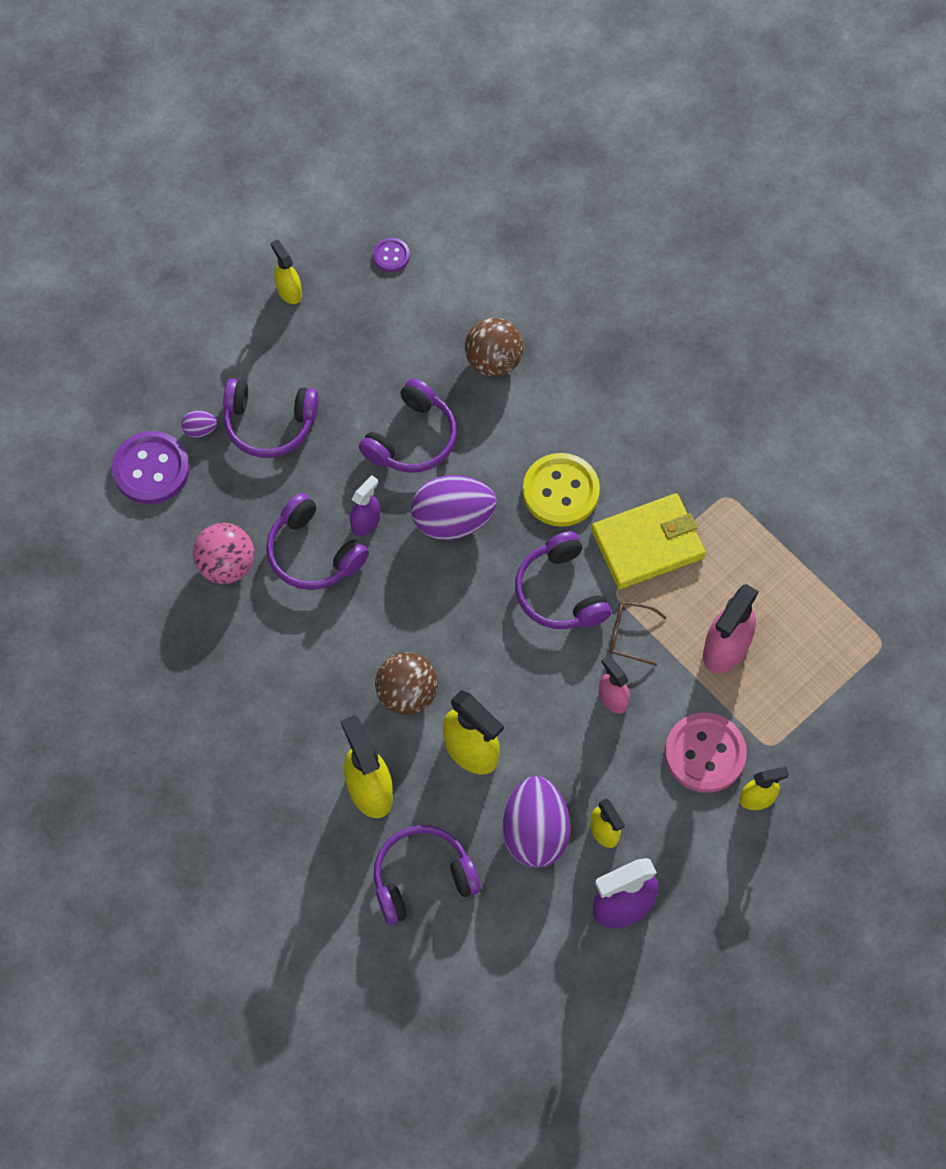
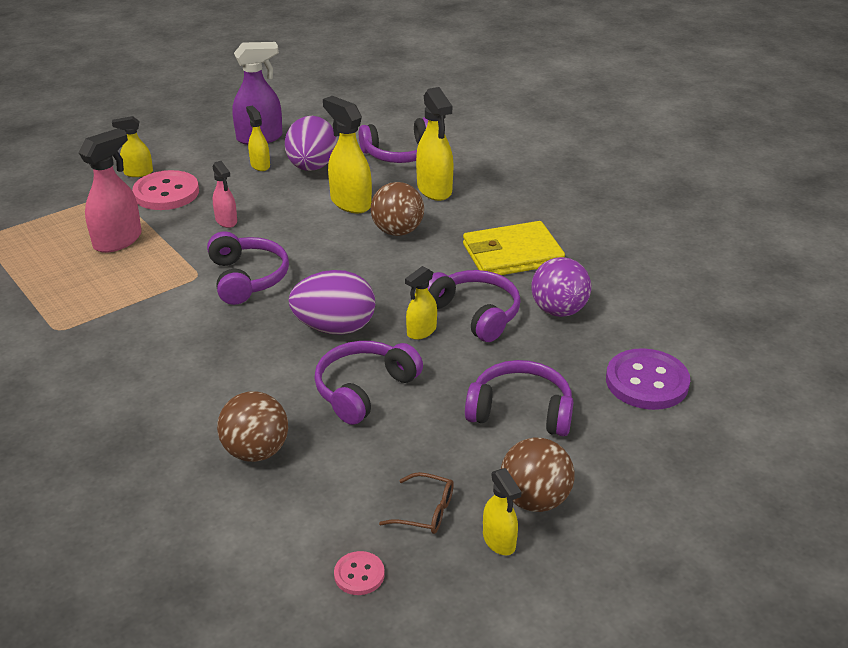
camera: 175 degrees left, 30 degrees down
purple egg [181,410,217,438] -> none
pink ball [193,523,255,584] -> purple ball [531,257,591,317]
purple spray bottle [350,475,380,536] -> yellow spray bottle [405,266,437,340]
purple button [373,238,410,272] -> pink button [334,551,385,595]
yellow button [523,453,600,527] -> none
yellow wallet [591,493,706,589] -> yellow wallet moved to [463,221,565,275]
brown glasses [609,601,667,666] -> brown glasses moved to [379,472,454,534]
none -> brown ball [501,438,574,512]

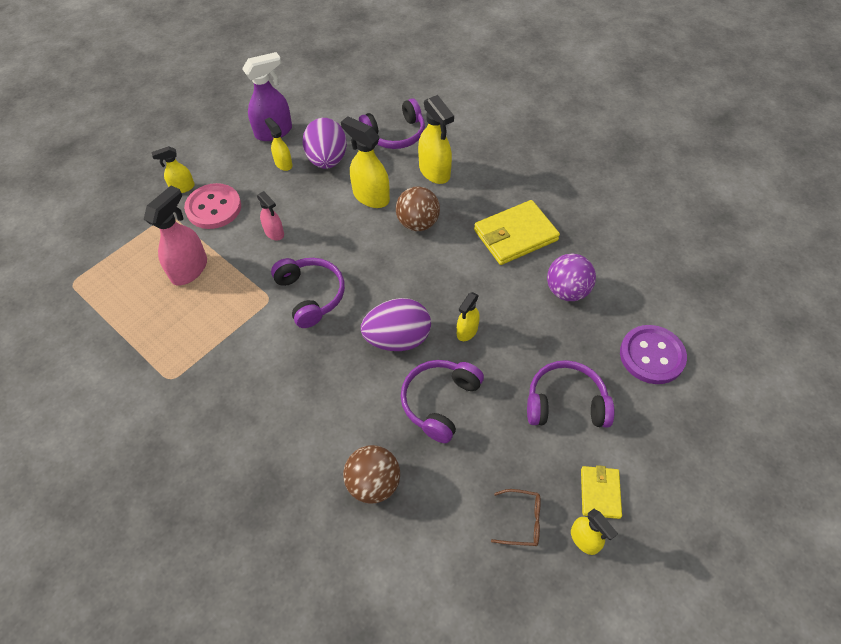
camera: 10 degrees left, 20 degrees up
pink button [334,551,385,595] -> none
purple headphones [428,270,521,342] -> none
brown ball [501,438,574,512] -> yellow wallet [581,465,622,519]

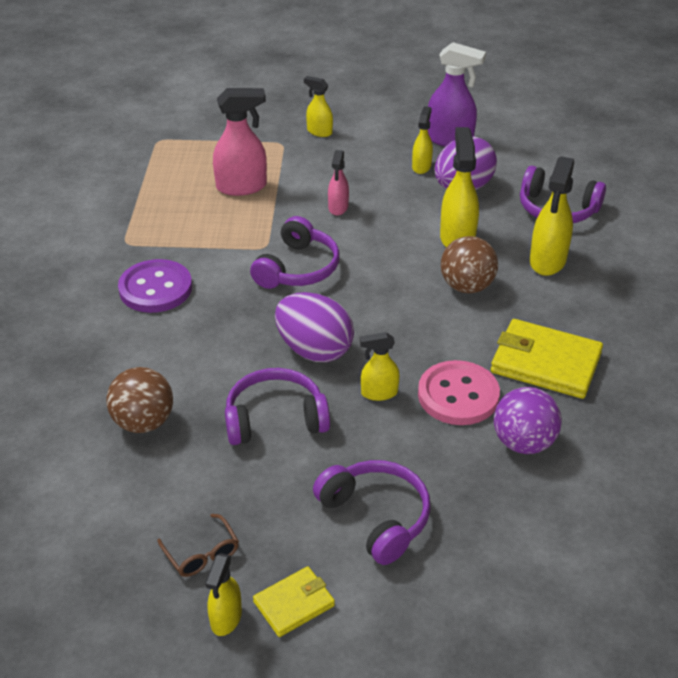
camera: 50 degrees right, 15 degrees down
pink button [184,183,241,229] -> pink button moved to [418,360,500,425]
purple button [620,325,687,384] -> purple button moved to [118,259,192,313]

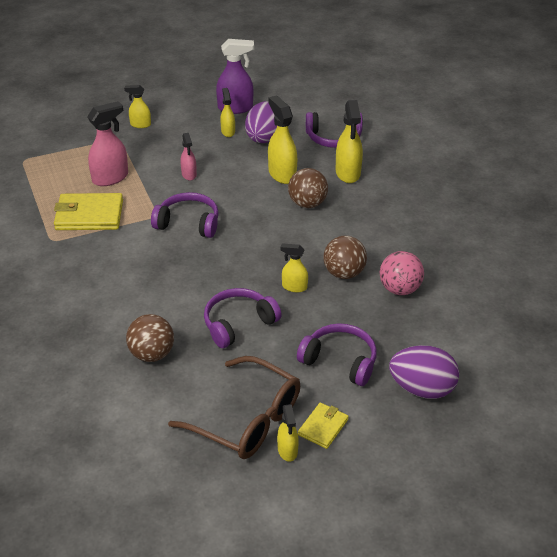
camera: 25 degrees left, 0 degrees up
purple button [118,259,192,313] -> none
brown glasses [157,514,239,577] -> brown glasses [168,356,300,459], size x2.32
purple headphones [250,216,340,289] -> purple headphones turned 75 degrees counterclockwise [151,192,219,238]
purple egg [275,292,354,362] -> purple egg moved to [389,345,459,399]
yellow spray bottle [360,332,399,401] -> yellow spray bottle turned 45 degrees clockwise [280,243,308,292]
pink button [418,360,500,425] -> brown ball [323,236,367,279]
yellow wallet [491,319,603,399] -> yellow wallet moved to [54,193,123,230]
purple ball [494,387,562,454] -> pink ball [380,251,424,295]

